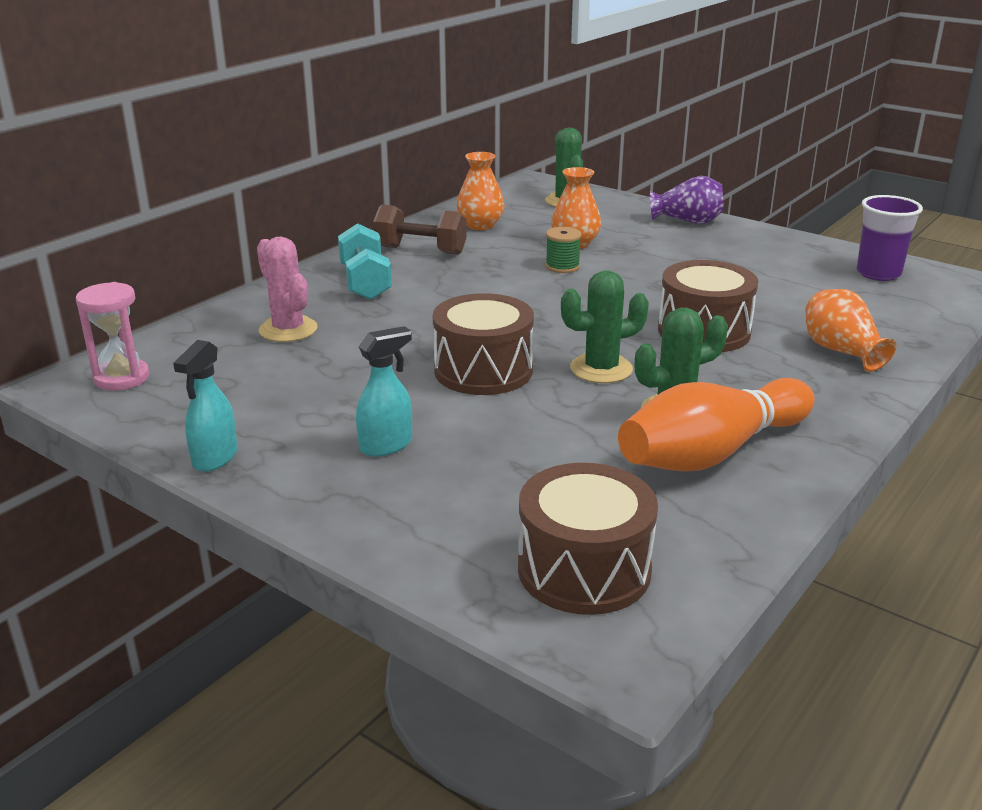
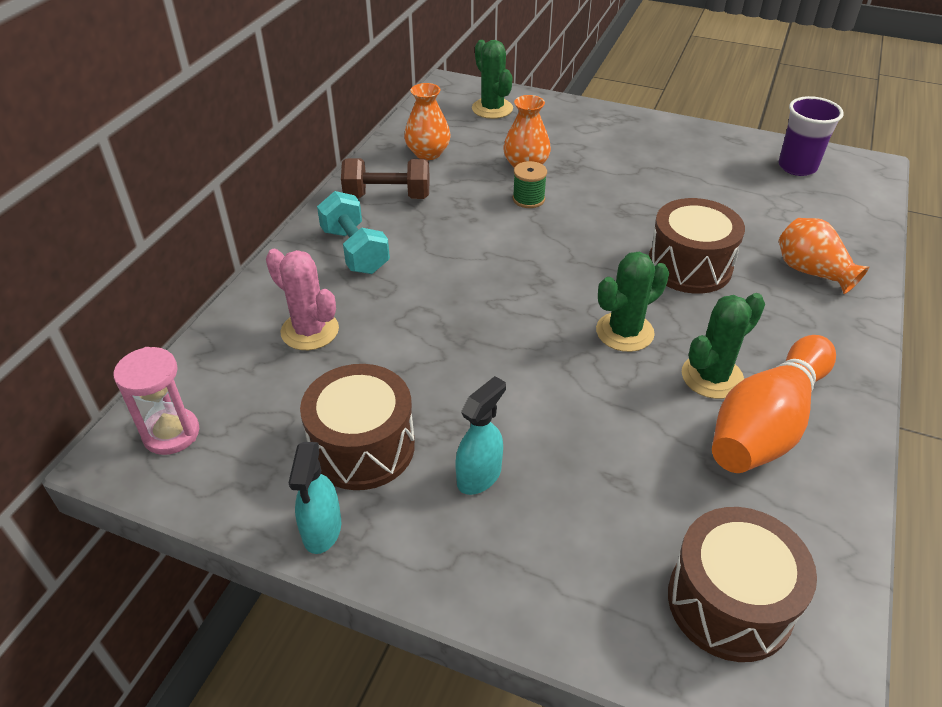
camera: 15 degrees left, 15 degrees up
brown drum [433,293,534,395] -> brown drum moved to [300,364,415,490]
purple vase [650,176,724,224] -> none

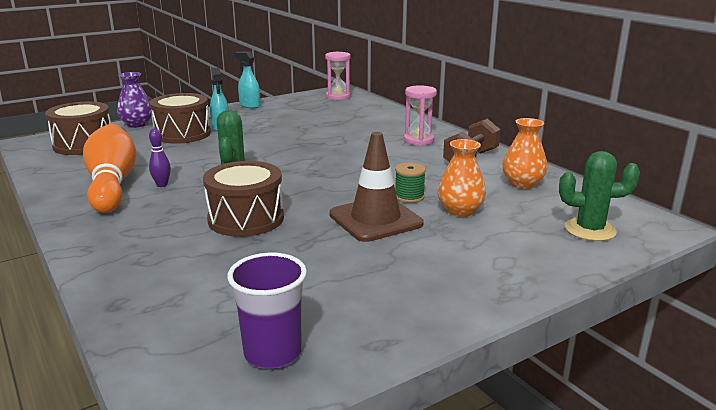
camera: 125 degrees right, 20 degrees down
pink cactus [266,248,339,350] -> none
brown drum [300,364,415,490] -> brown drum moved to [150,93,211,144]
turquoise dumbbell [317,191,390,274] -> pink hourglass [404,85,437,146]
green cactus [682,293,765,399] -> purple bowling pin [149,128,171,187]
orange vase [779,218,869,294] -> none
none -> purple vase [117,72,152,128]
none -> brown traffic cone [329,132,423,242]

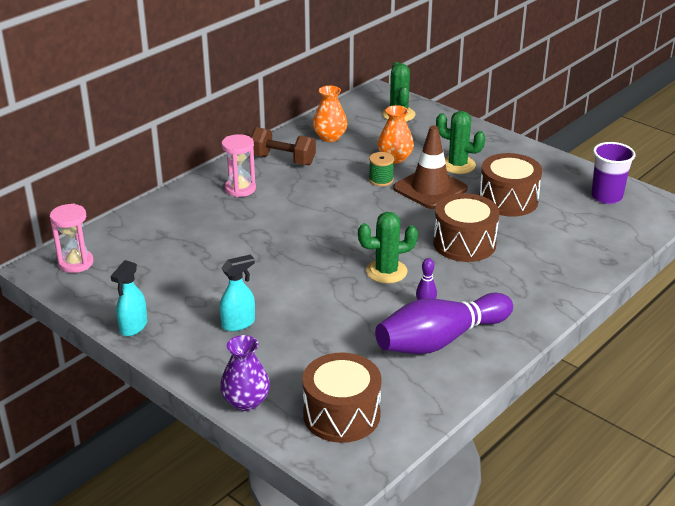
camera: 105 degrees left, 10 degrees up
orange bowling pin [83,124,137,213] -> purple bowling pin [375,293,513,354]
brown drum [150,93,211,144] -> brown drum moved to [479,153,542,217]
none -> green cactus [436,111,485,174]

